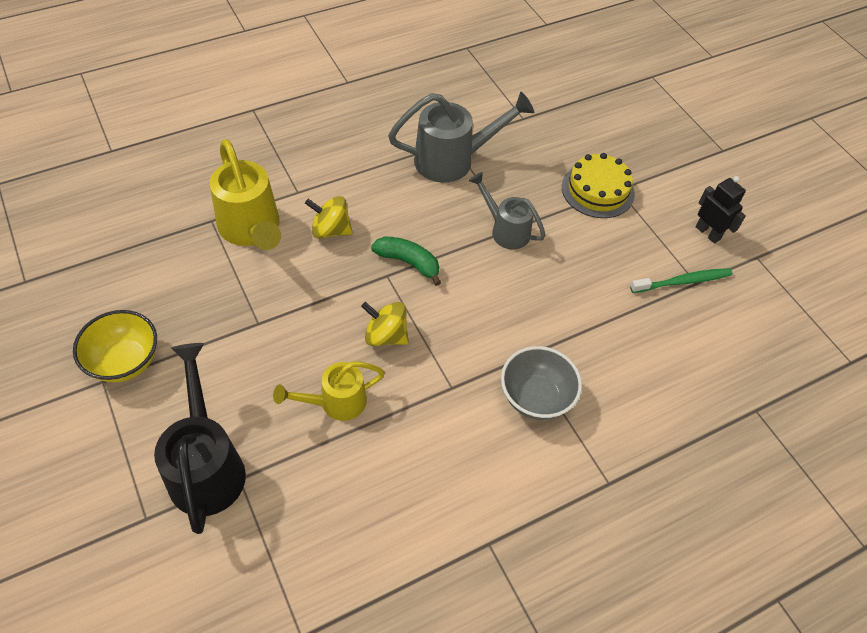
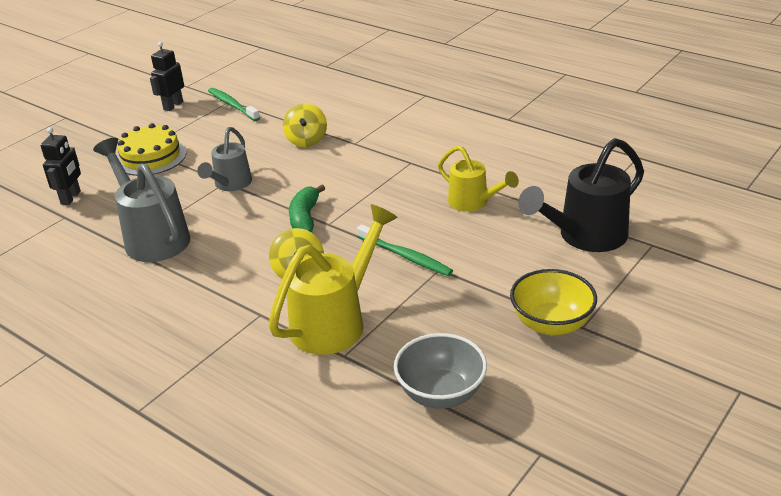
camera: 110 degrees left, 20 degrees down
yellow spinning top [361,302,409,346] -> yellow spinning top moved to [283,103,327,147]
grey bowl [501,346,582,420] -> grey bowl moved to [394,333,487,409]
none -> black robot [41,127,81,205]
none -> green toothbrush [357,224,453,276]

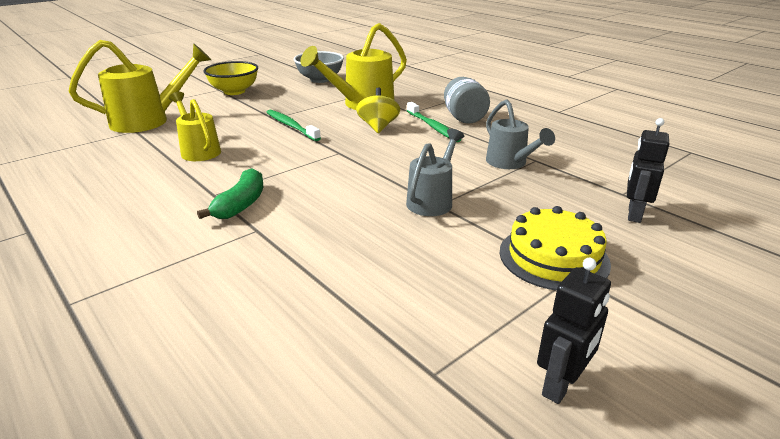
camera: 170 degrees left, 5 degrees down
grey watering can [93,138,190,262] -> grey watering can [486,99,555,169], size x0.63
green toothbrush [208,88,260,121] -> green toothbrush moved to [407,102,462,142]
yellow spinning top [283,103,327,147] -> none
green banana [289,184,325,232] -> green banana moved to [197,168,263,219]
black watering can [518,138,644,252] -> yellow watering can [68,40,211,133]
none -> grey jar [444,77,490,124]

